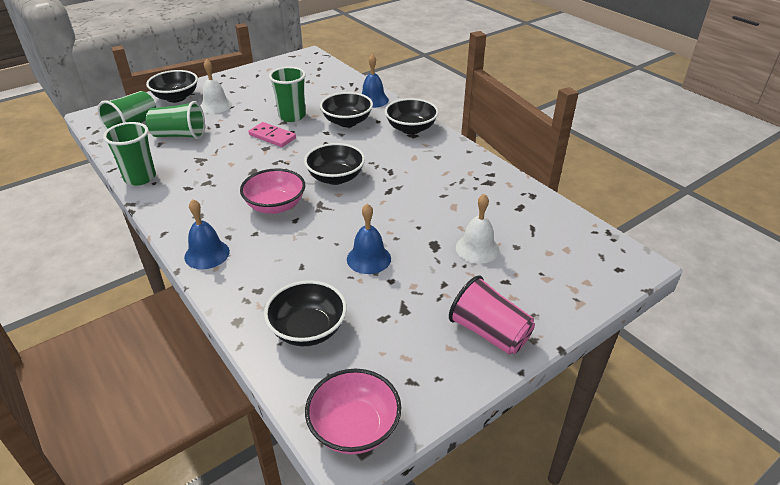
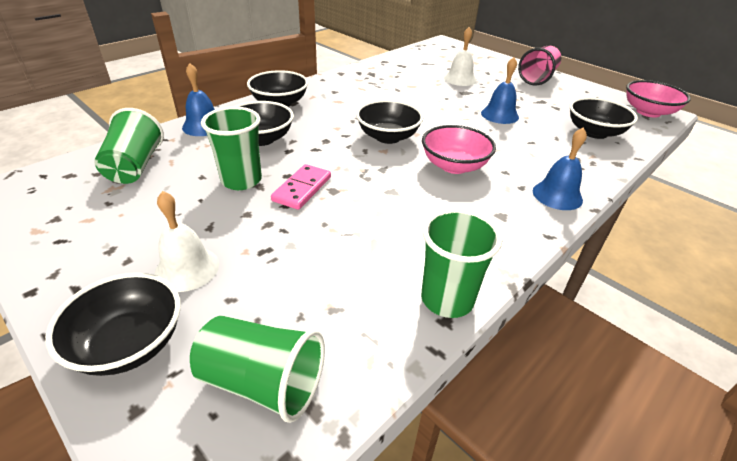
camera: 100 degrees left, 0 degrees up
green cup [146,101,205,139] -> green cup moved to [94,108,164,184]

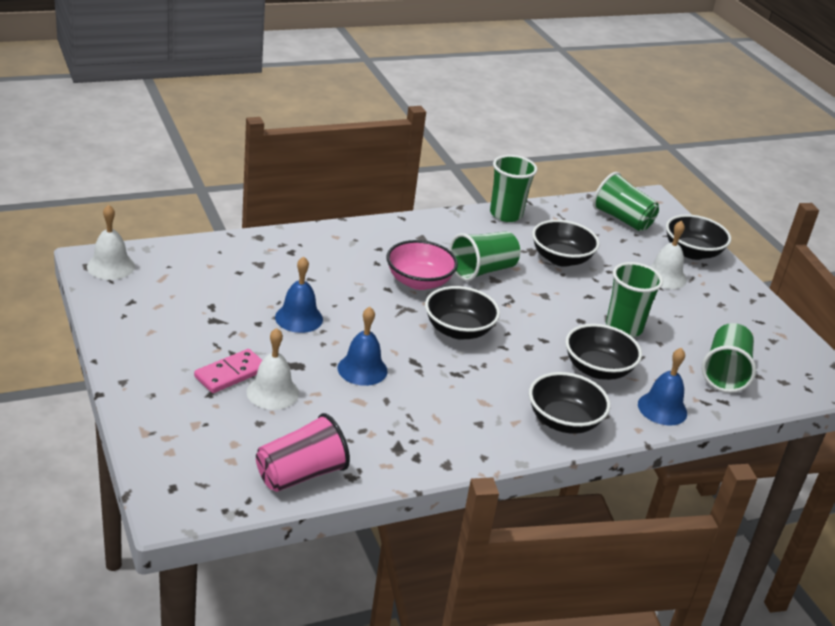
camera: 160 degrees left, 5 degrees down
pink domino [271,164,331,210] -> pink domino moved to [194,349,262,393]
pink cup [518,46,561,85] -> pink cup moved to [256,413,350,492]
blue bell [533,127,587,210] -> blue bell moved to [337,307,388,386]
black bowl [570,97,638,139] -> black bowl moved to [532,220,600,267]
pink bowl [626,80,691,118] -> white bell [87,205,135,280]
none -> green cup [449,232,520,281]

